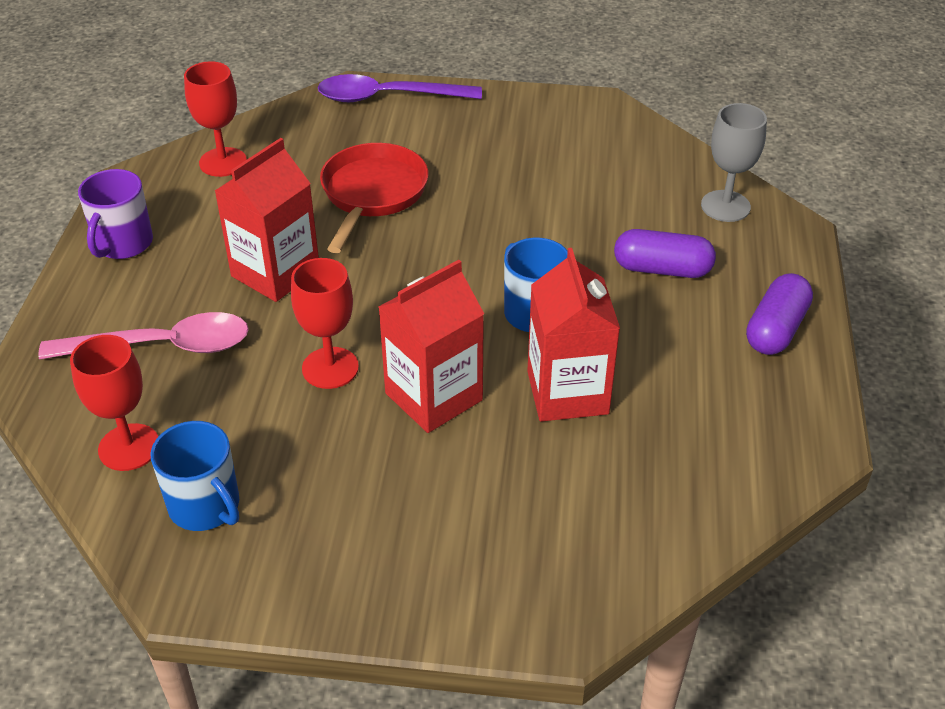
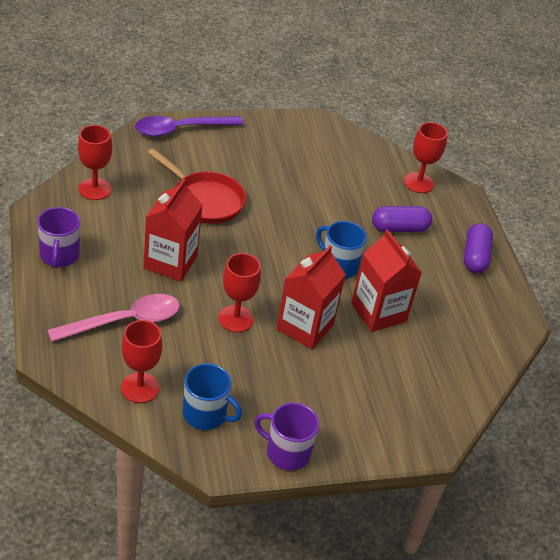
camera: 25 degrees left, 0 degrees up
red pan [320,143,428,253] -> red pan turned 135 degrees clockwise [147,148,246,224]
grey goblet [701,103,767,222] -> red goblet [404,122,448,193]
none -> purple mug [254,403,319,470]

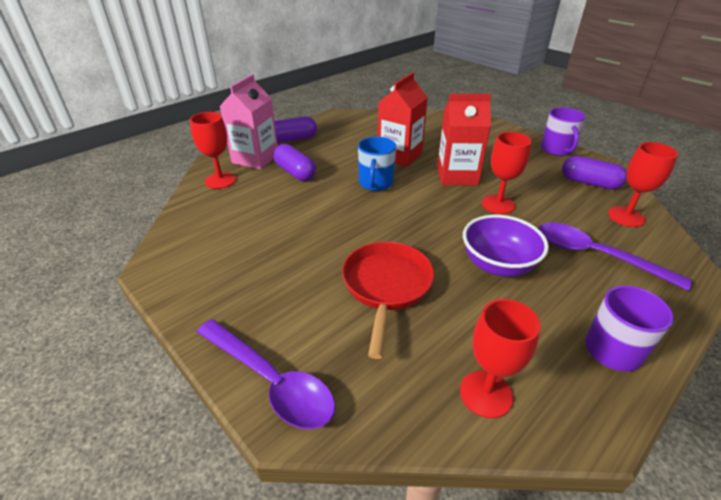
camera: 115 degrees left, 5 degrees down
pink spoon [47,294,180,342] -> purple spoon [539,223,692,291]
red carton [144,179,202,282] -> purple bowl [463,215,549,277]
blue mug [183,363,242,430] -> purple capsule [562,156,627,190]
none -> pink carton [219,74,278,169]

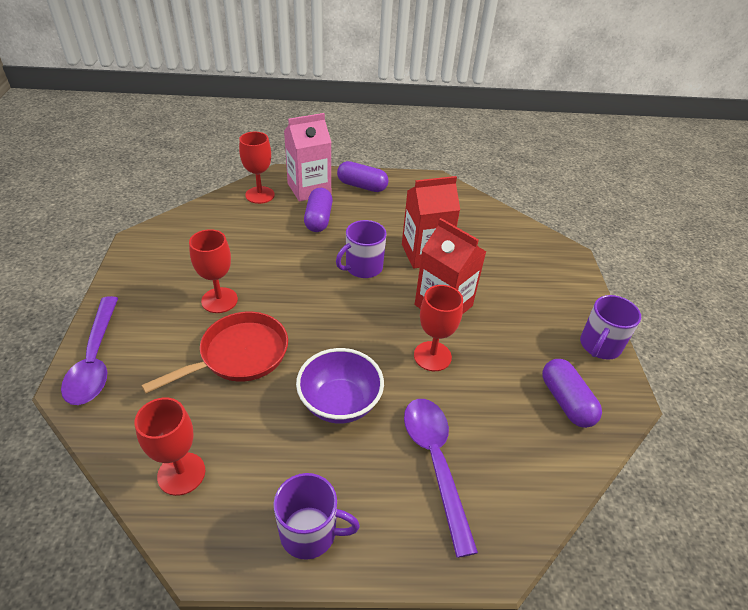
camera: 40 degrees right, 5 degrees up
blue mug [358,137,396,191] -> purple mug [336,220,387,278]
red goblet [608,142,678,227] -> red goblet moved to [189,229,238,313]

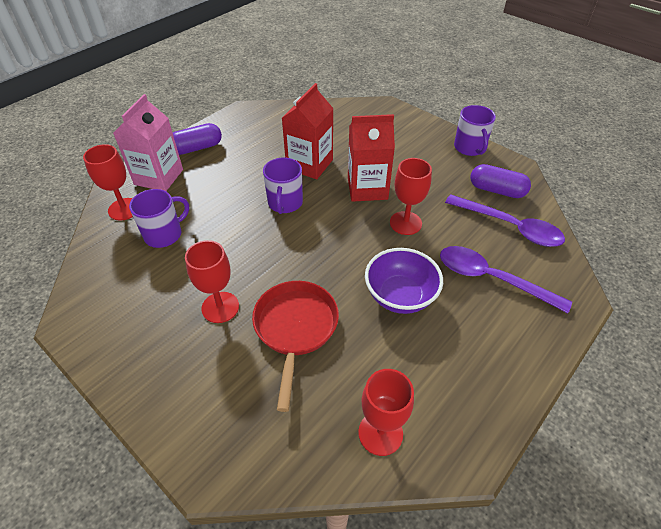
camera: 45 degrees left, 5 degrees up
purple spoon [61,296,118,405] -> purple spoon moved to [445,194,565,247]
purple mug [273,473,360,560] -> purple mug moved to [129,189,189,248]
purple capsule [304,188,333,232] -> none

